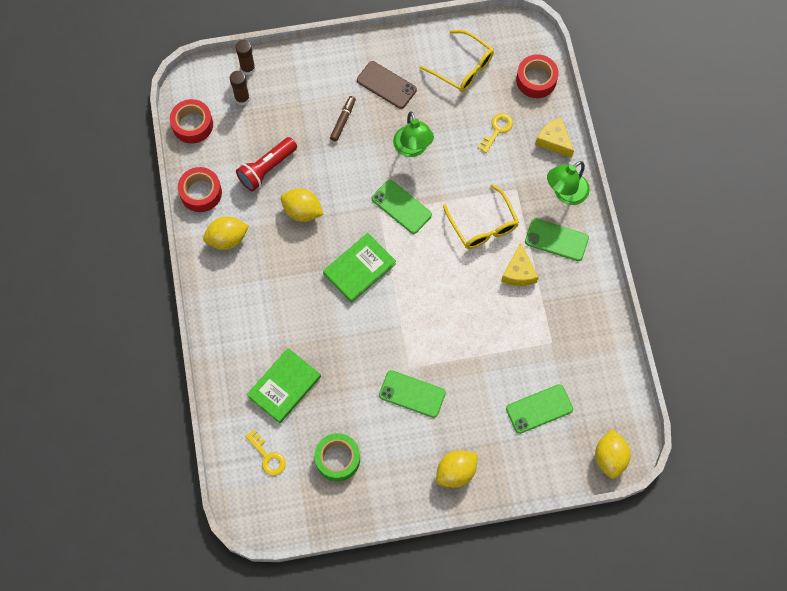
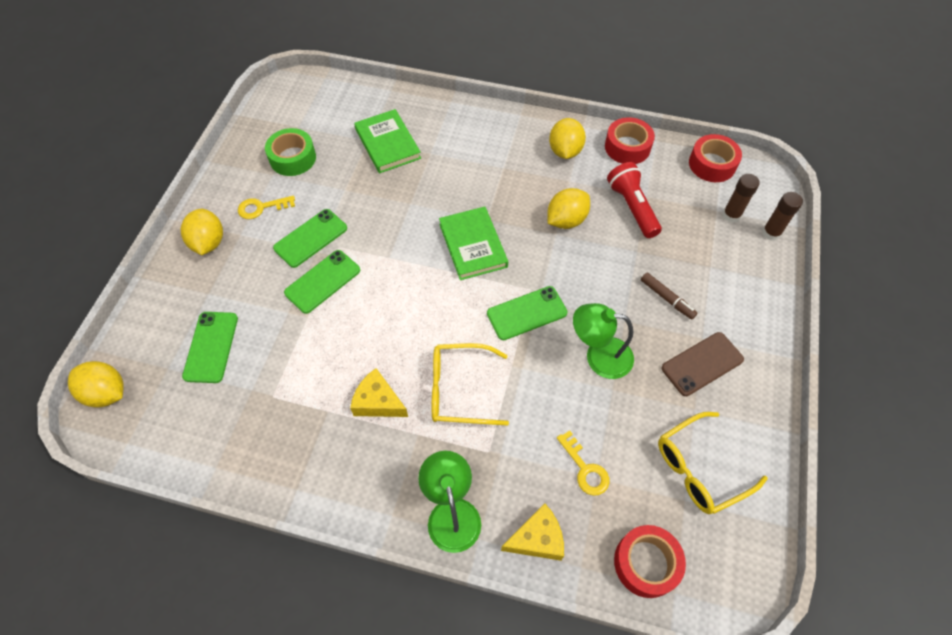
camera: 115 degrees right, 10 degrees down
yellow key [245,429,286,476] -> yellow key moved to [238,196,295,219]
green phone [525,218,589,261] -> green phone moved to [284,250,360,314]

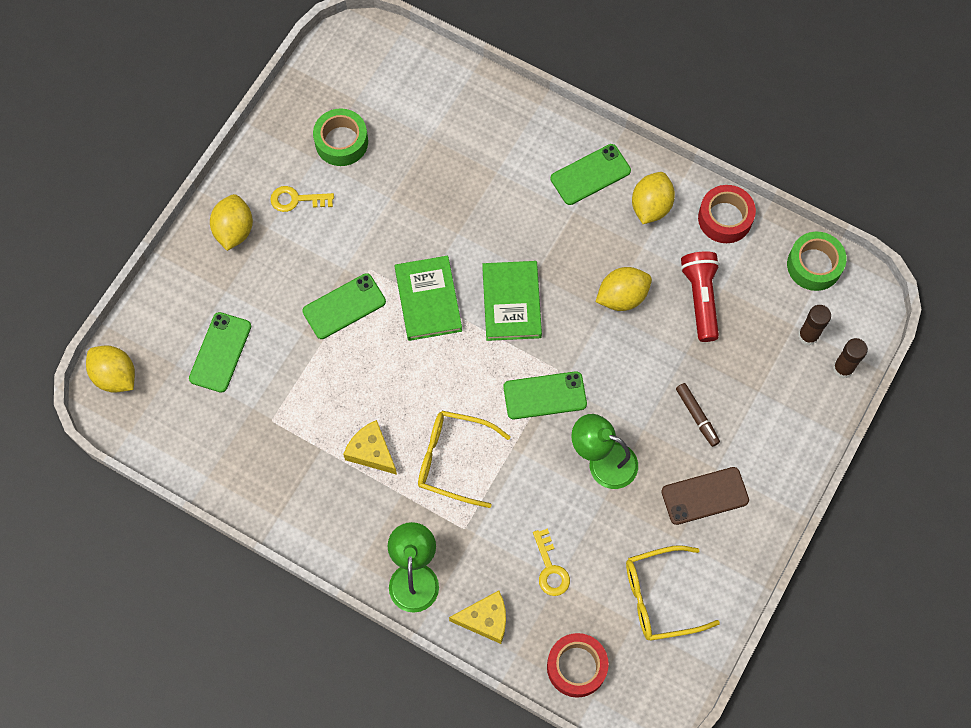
camera: 15 degrees right, 10 degrees up
green phone [273,209,347,268] -> green phone moved to [551,144,631,205]
green book [354,109,421,173] -> green book moved to [395,256,462,341]
red tape [689,134,742,182] -> green tape [787,232,847,291]

